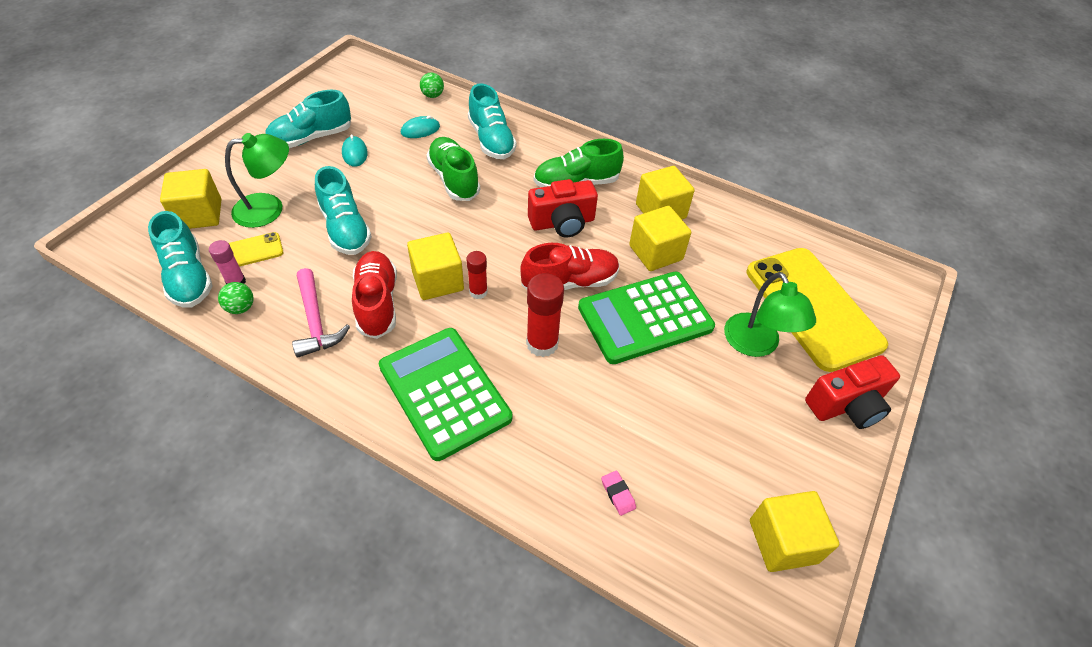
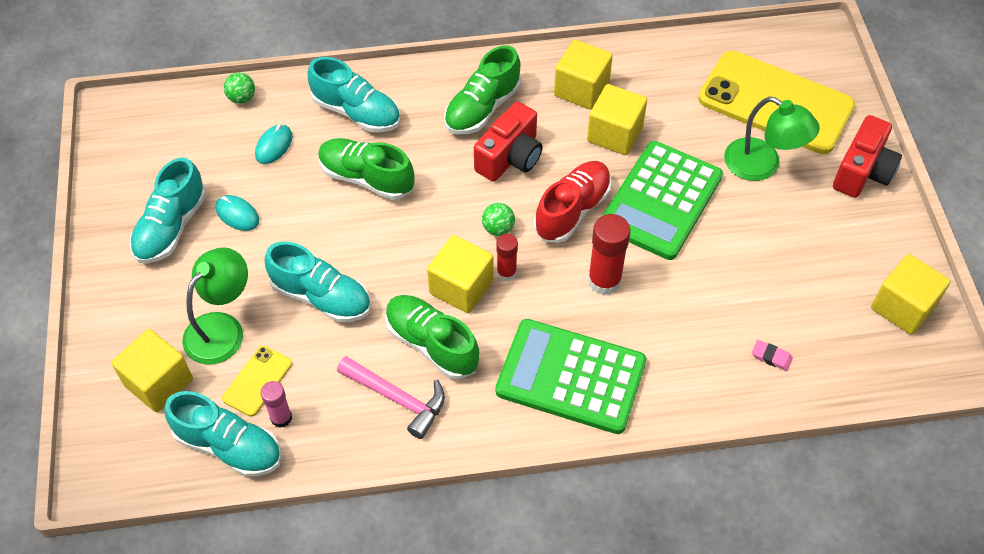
camera: 35 degrees left, 5 degrees up
green ball [218,282,254,314] -> green ball moved to [482,203,515,236]
red shoe [352,251,397,339] -> green shoe [385,295,480,379]

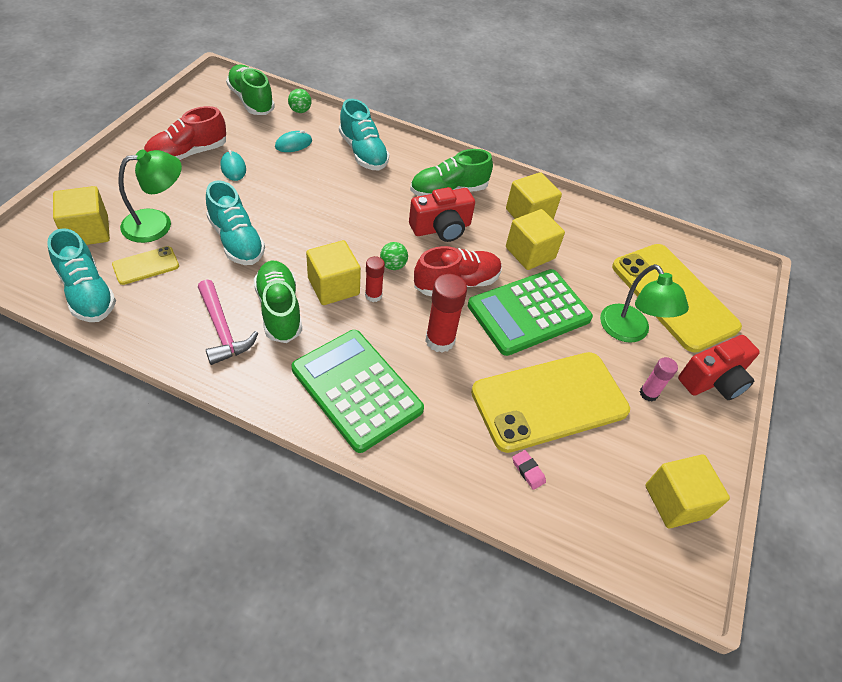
camera: 25 degrees right, 5 degrees down
turquoise shoe [130,157,207,263] -> red shoe [144,106,226,160]
pink glue stick [260,381,292,428] -> pink glue stick moved to [640,357,678,401]
green shoe [318,138,414,200] -> green shoe moved to [226,64,275,115]
none -> yellow phone [471,352,630,453]

